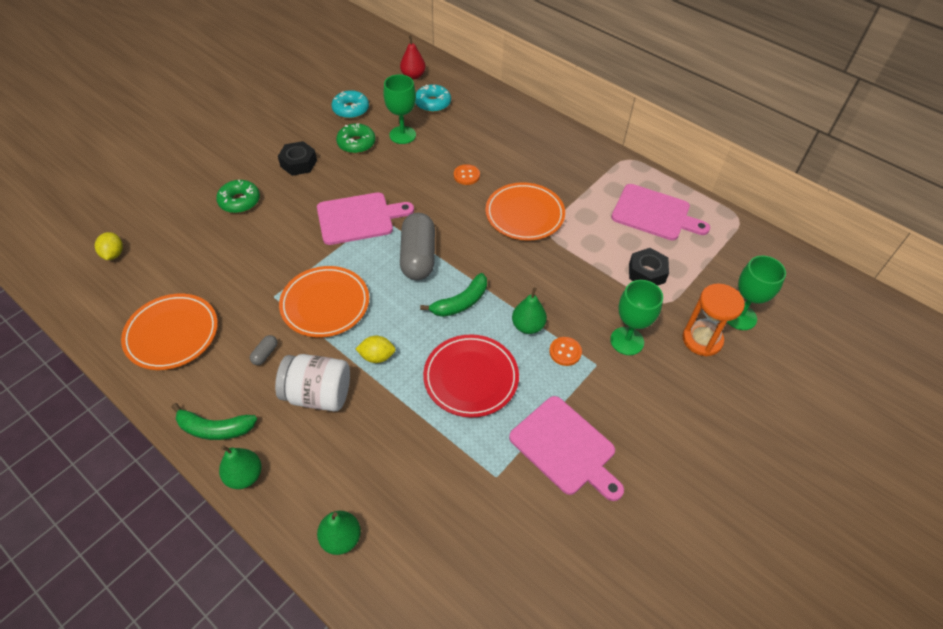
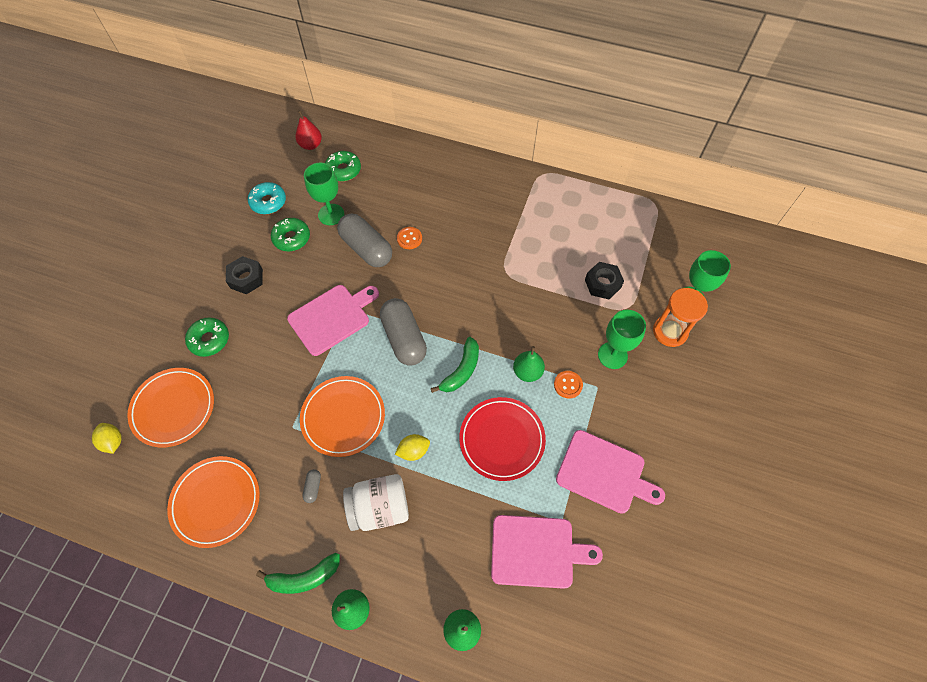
camera: 20 degrees left, 10 degrees up
turquoise donut [415,84,451,112] -> green donut [325,151,361,181]
orange plate [486,182,565,241] -> orange plate moved to [127,368,214,448]
pink cutting board [611,184,710,240] -> pink cutting board moved to [491,515,603,589]
none -> grey capsule [337,214,392,267]

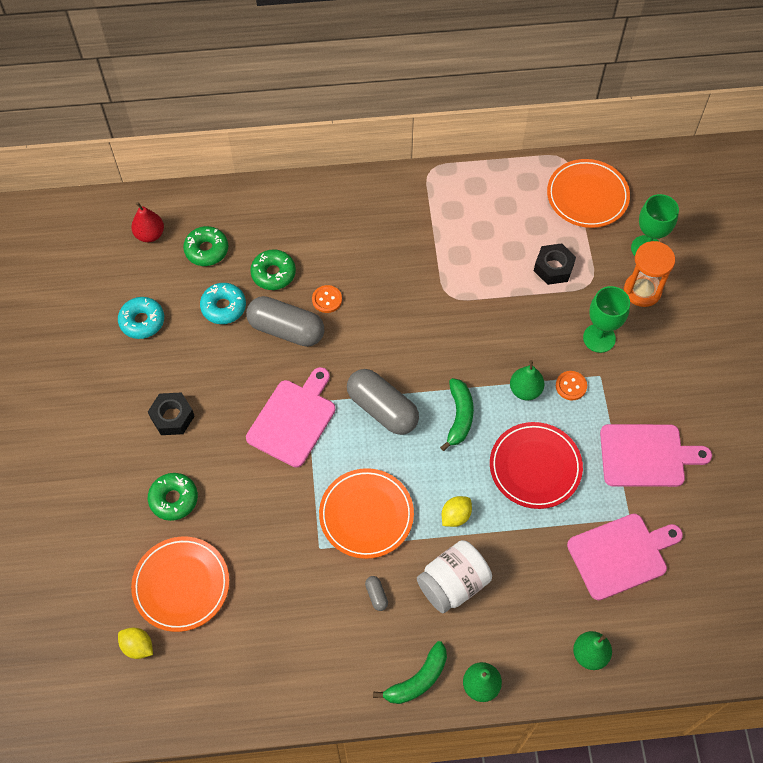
camera: 25 degrees left, 0 degrees up
orange plate [167,456,260,548] -> orange plate moved to [547,159,630,228]
green donut [271,218,310,251] -> green donut moved to [250,249,296,290]
green goblet [304,163,344,225] -> turquoise donut [200,283,246,324]

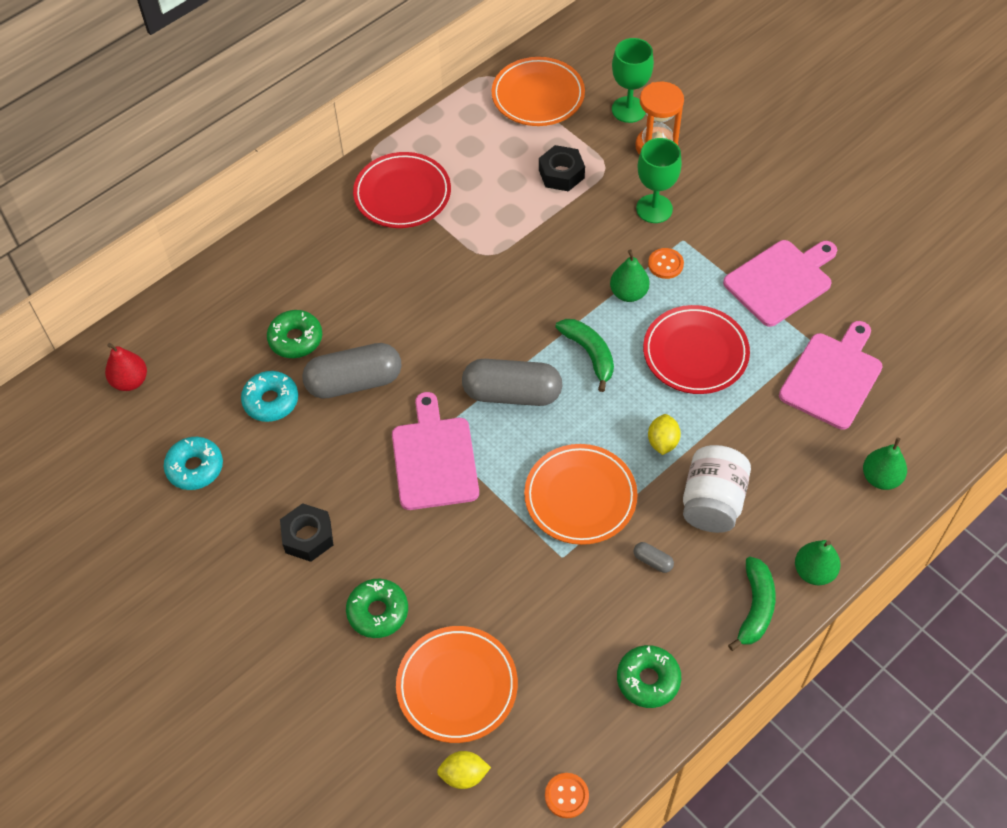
camera: 35 degrees left, 5 degrees down
green donut [183,226,228,266] -> green donut moved to [617,645,681,708]
orange button [312,285,342,313] -> orange button moved to [545,773,589,818]
none -> red plate [353,152,451,228]

